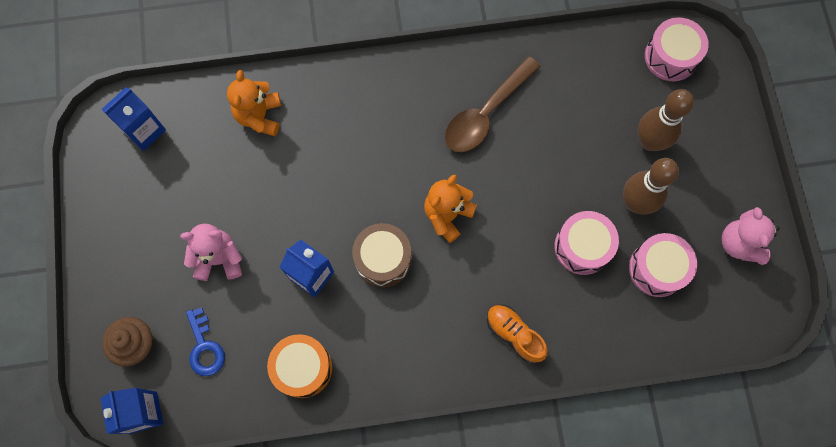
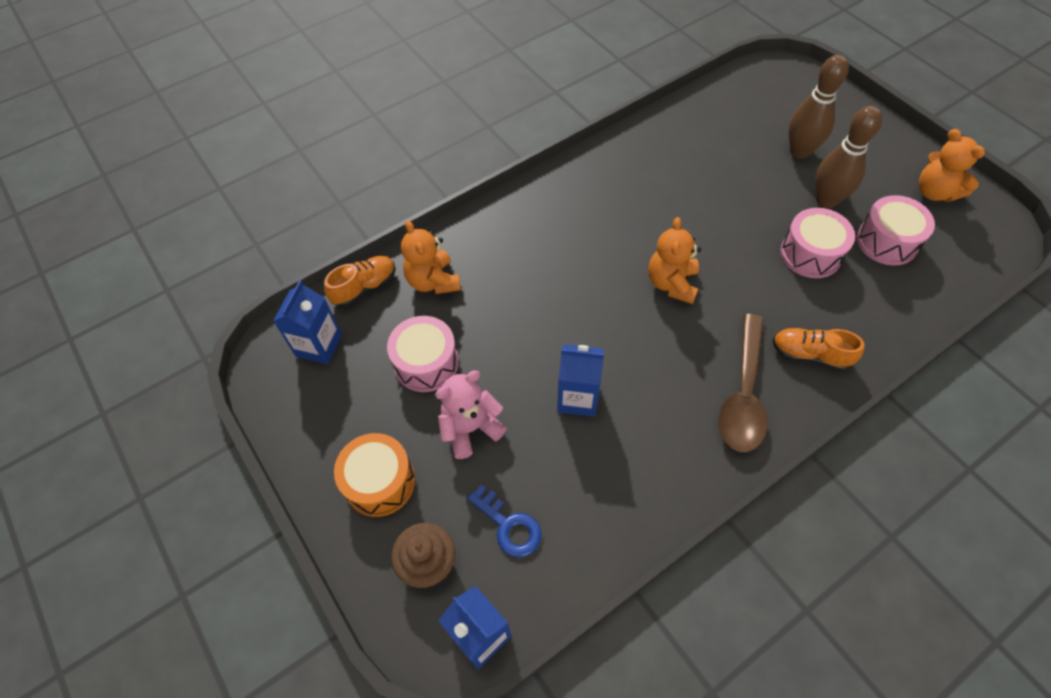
camera: 25 degrees left, 15 degrees down
orange drum [267,334,332,398] -> orange drum moved to [334,433,415,517]
brown drum [352,223,412,287] -> none
brown spoon [445,56,541,152] -> brown spoon moved to [718,314,768,452]
pink drum [645,17,709,81] -> pink drum moved to [387,316,459,392]
pink teddy bear [722,207,779,265] -> orange teddy bear [919,129,985,202]
none -> orange shoe [324,256,396,307]

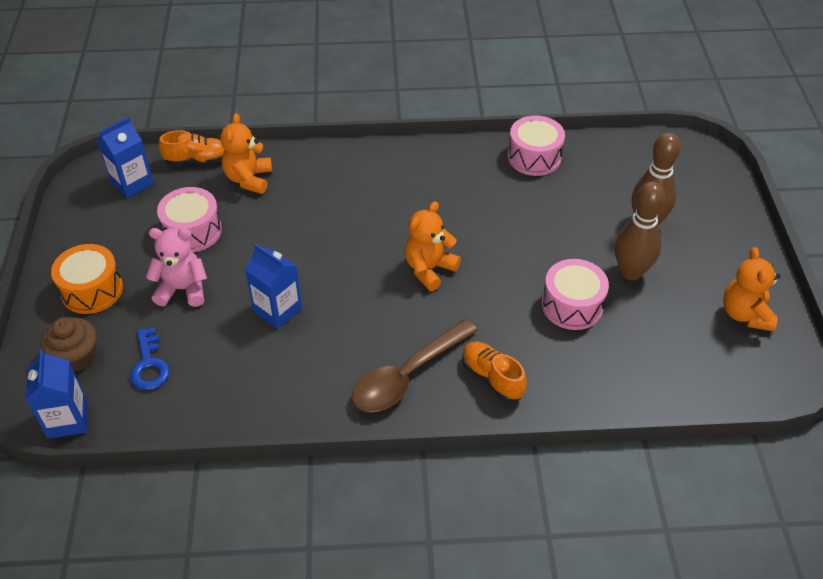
camera: 30 degrees right, 10 degrees down
pink drum [857,195,935,265] -> pink drum moved to [508,115,565,176]

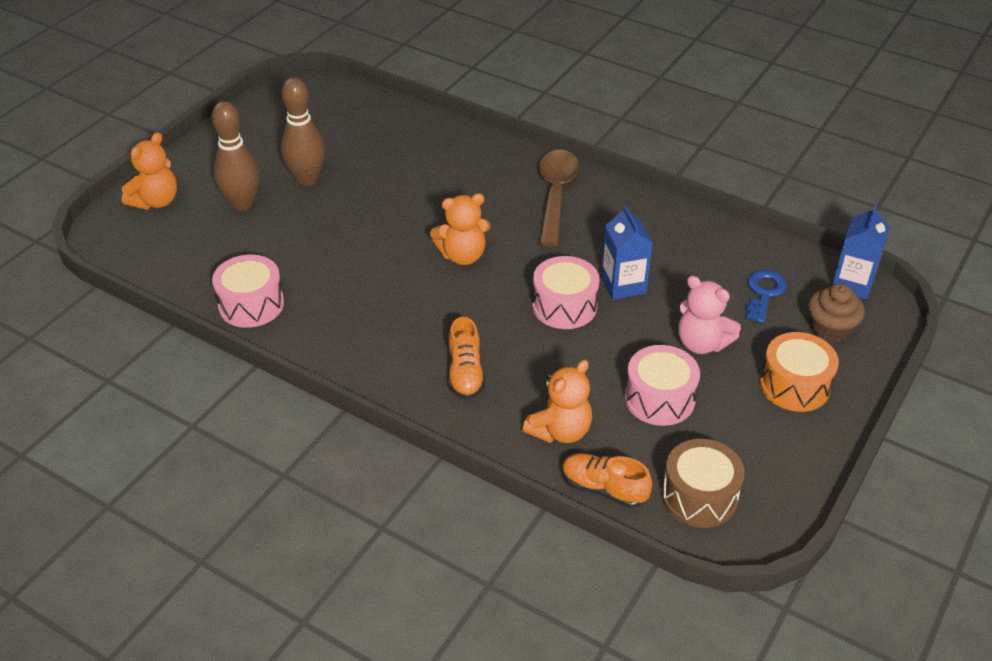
camera: 145 degrees left, 5 degrees down
blue carton [97,117,154,198] -> brown drum [662,439,745,528]
brown spoon [352,319,478,412] -> brown spoon turned 75 degrees counterclockwise [539,149,579,247]
orange shoe [462,342,527,402] -> orange shoe moved to [448,317,485,399]
pink drum [542,259,609,330] -> pink drum moved to [532,256,600,329]
orange teddy bear [723,247,781,331] -> orange teddy bear moved to [122,132,177,210]

